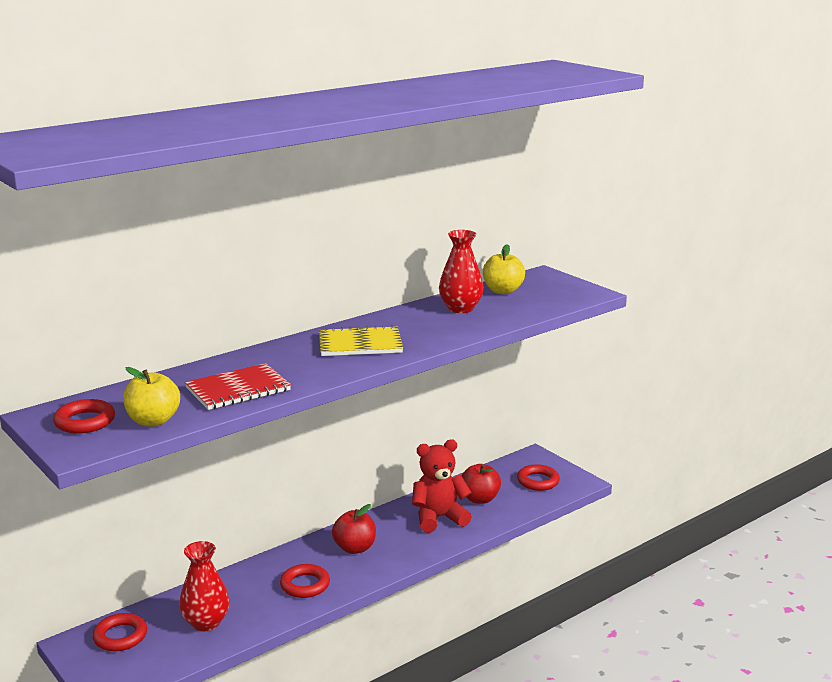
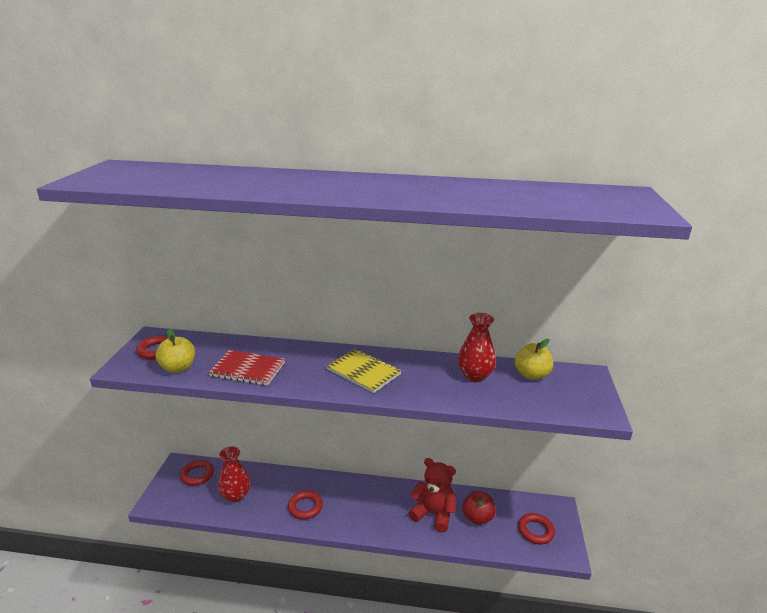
camera: 45 degrees right, 5 degrees up
red apple [332,504,376,554] -> none

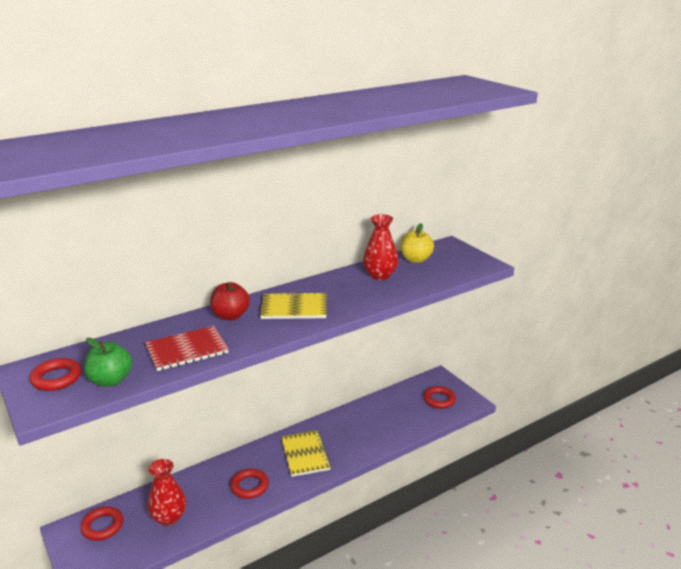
camera: 40 degrees left, 0 degrees up
yellow apple [155,328,195,373] -> green apple [84,338,132,387]
red teddy bear [409,458,456,533] -> none
red apple [462,491,496,525] -> red apple moved to [210,282,250,320]
none -> yellow notebook [281,430,331,477]

